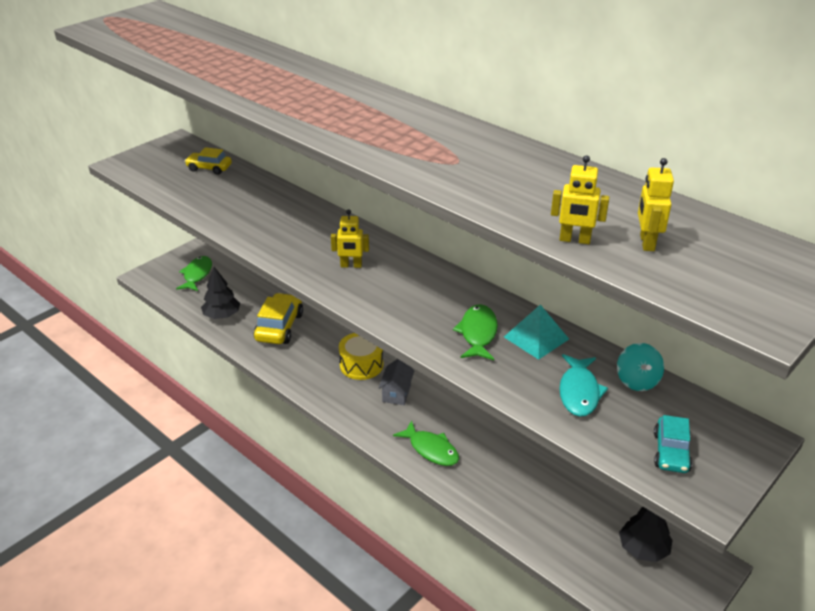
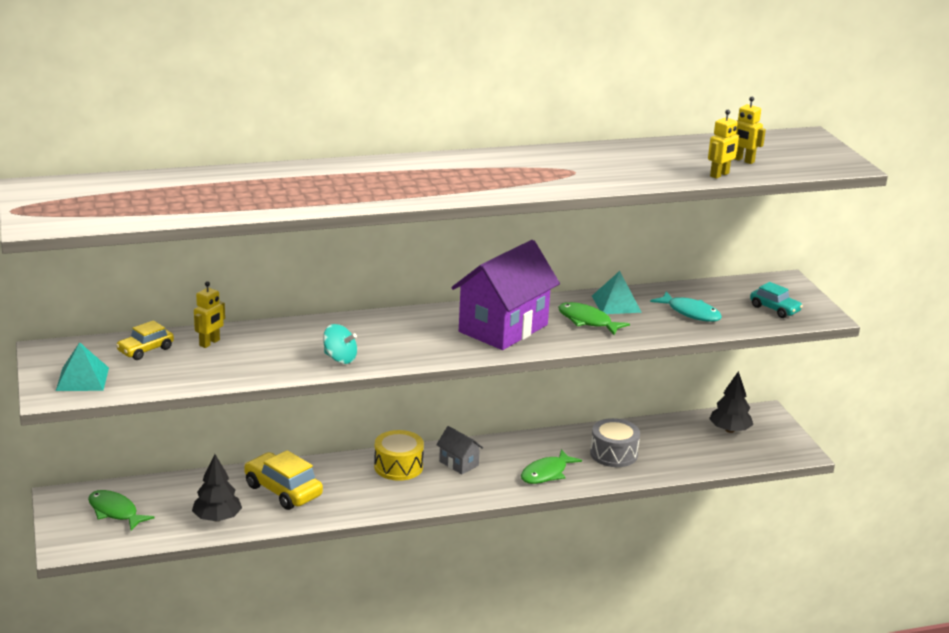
camera: 60 degrees left, 10 degrees down
yellow robot [331,209,369,268] -> yellow robot moved to [194,281,225,348]
green fish [393,420,459,466] -> green fish turned 150 degrees clockwise [521,449,582,484]
turquoise spinning top [617,343,664,391] -> turquoise spinning top moved to [323,324,357,364]
none -> turquoise pyramid [56,342,109,391]
none -> purple house [452,240,560,350]
none -> grey drum [590,418,640,467]

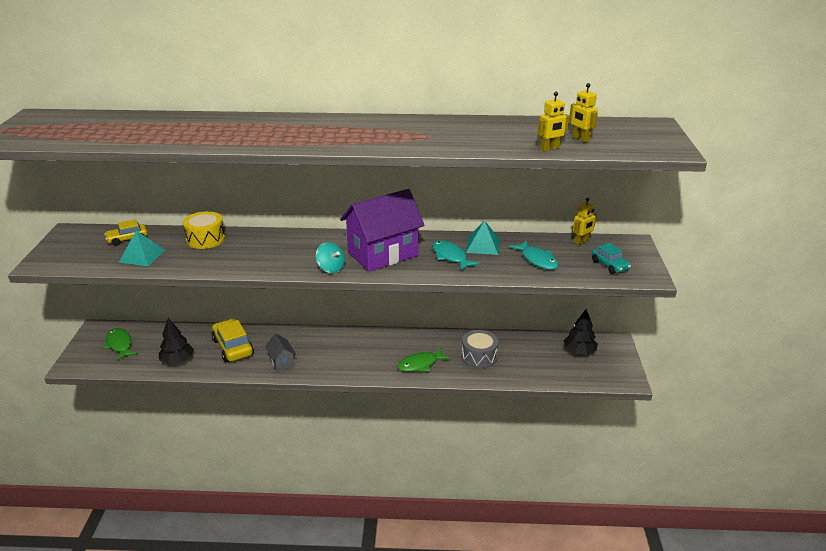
camera: 20 degrees right, 5 degrees up
turquoise pyramid [56,342,109,391] -> turquoise pyramid moved to [119,230,165,266]
yellow robot [194,281,225,348] -> yellow robot moved to [573,198,597,245]
turquoise spinning top [323,324,357,364] -> turquoise spinning top moved to [316,242,345,273]
yellow drum [374,430,424,481] -> yellow drum moved to [183,211,225,249]
grey house [436,426,483,474] -> grey house moved to [265,334,296,372]
green fish [558,302,630,335] -> turquoise fish [432,240,480,271]

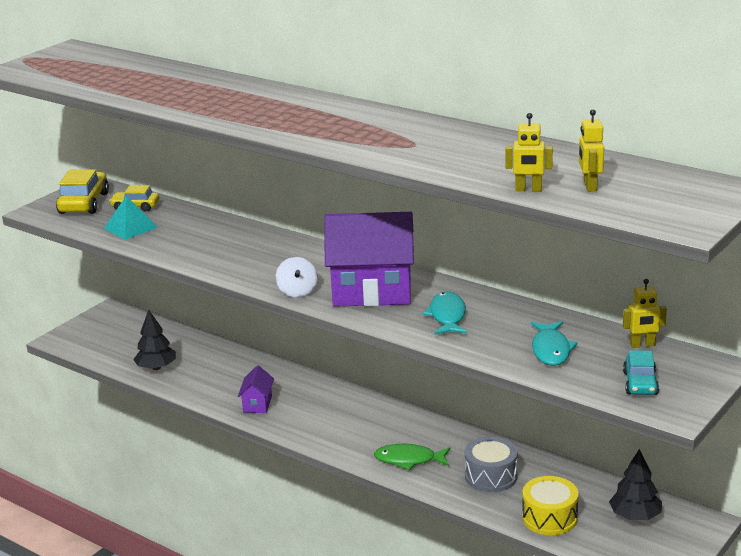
camera: 35 degrees right, 5 degrees down
green fish [103,328,138,361] -> none
yellow drum [183,211,225,249] -> yellow drum moved to [522,476,578,535]
yellow car [212,319,254,362] -> yellow car moved to [56,169,109,214]
grey house [265,334,296,372] -> purple house [238,365,274,413]
turquoise spinning top [316,242,345,273] -> white spinning top [276,257,317,298]
turquoise pyramid [466,220,500,255] -> none

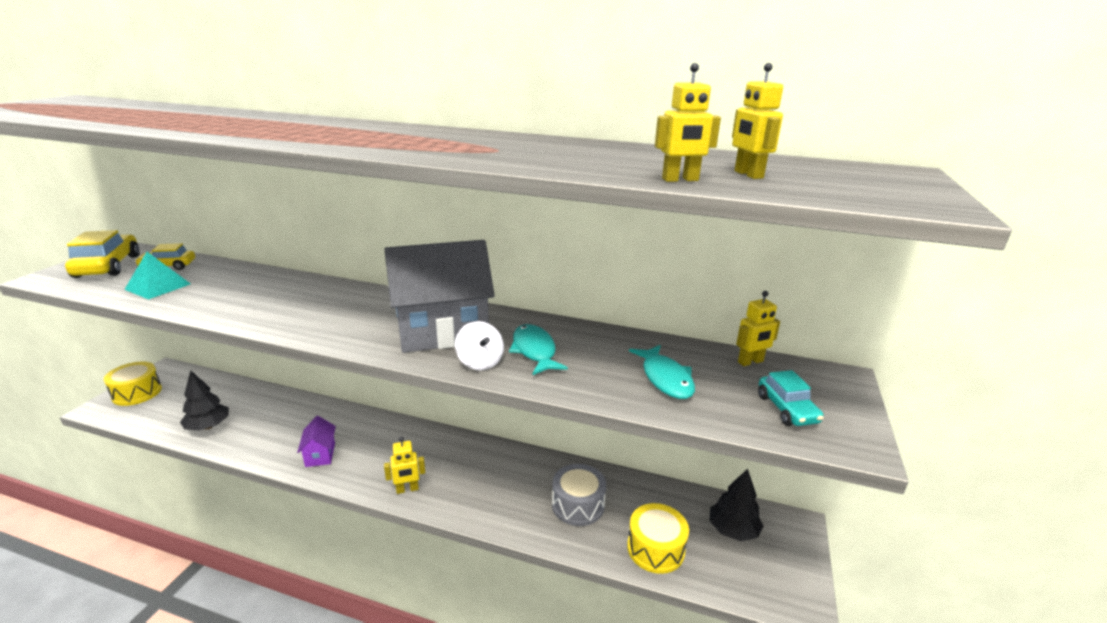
camera: 20 degrees left, 0 degrees up
white spinning top [276,257,317,298] -> white spinning top moved to [455,321,504,371]
purple house [324,212,414,307] -> grey house [384,240,495,353]
green fish [374,444,450,470] -> none
none -> yellow drum [104,362,162,406]
none -> yellow robot [384,437,425,494]

